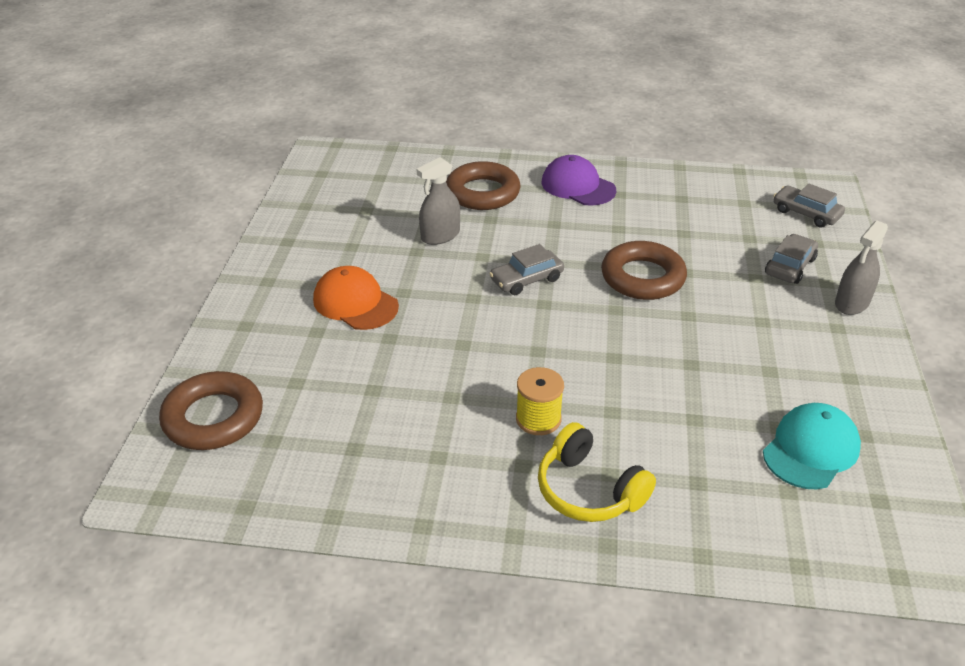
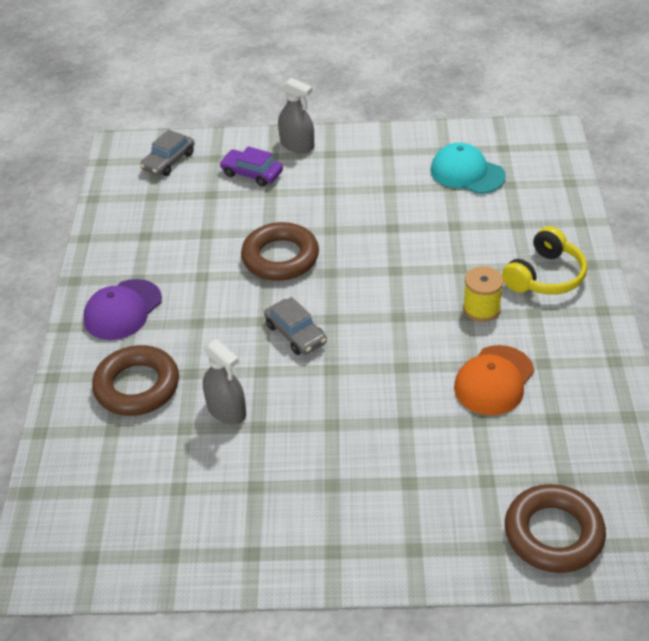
camera: 95 degrees left, 5 degrees up
orange cap [313,266,399,330] -> orange cap moved to [454,345,534,415]
grey car [765,234,818,284] -> purple car [219,146,283,187]

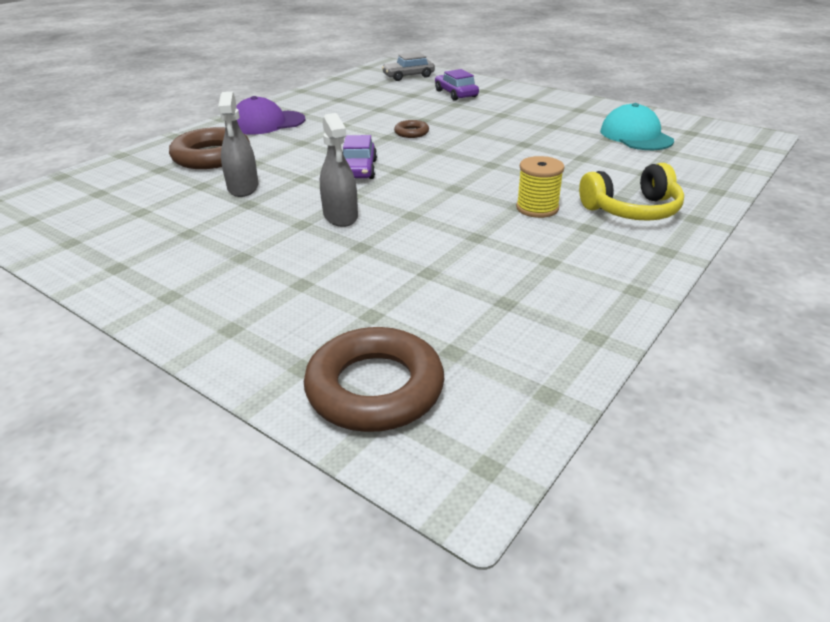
camera: 35 degrees right, 10 degrees down
brown ring [241,222,319,281] -> brown ring [394,120,429,138], size x0.48
grey car [264,297,327,355] -> purple car [343,135,377,179]
grey spray bottle [278,78,314,153] -> grey spray bottle moved to [320,113,358,227]
orange cap [454,345,534,415] -> none

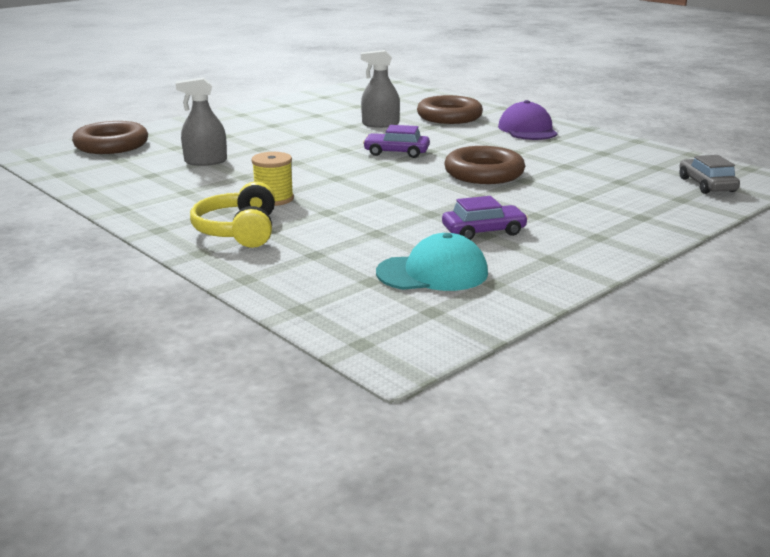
camera: 100 degrees right, 10 degrees down
grey spray bottle [320,113,358,227] -> grey spray bottle moved to [176,77,227,166]
brown ring [394,120,429,138] -> brown ring [444,146,525,184], size x2.09
purple car [435,69,479,101] -> purple car moved to [442,196,528,240]

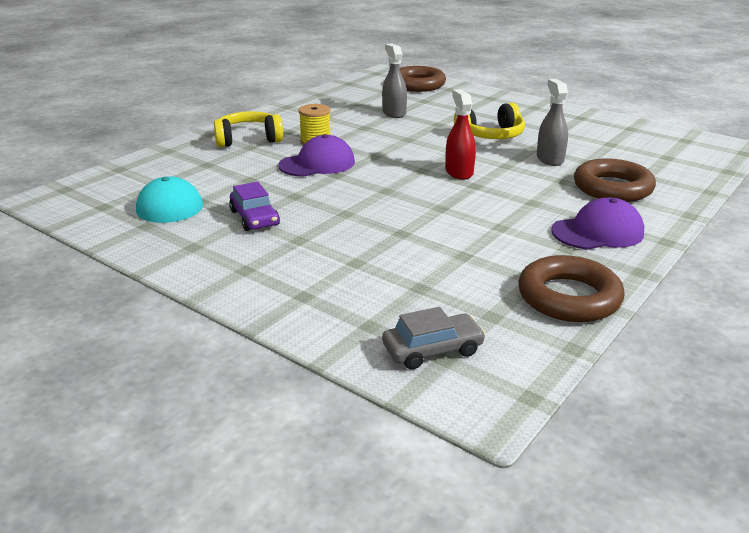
camera: 80 degrees right, 5 degrees up
purple car [363,125,430,158] -> red spray bottle [445,89,476,180]
brown ring [444,146,525,184] -> brown ring moved to [518,255,625,322]
none -> purple cap [278,134,355,177]
none -> yellow headphones [454,103,525,139]

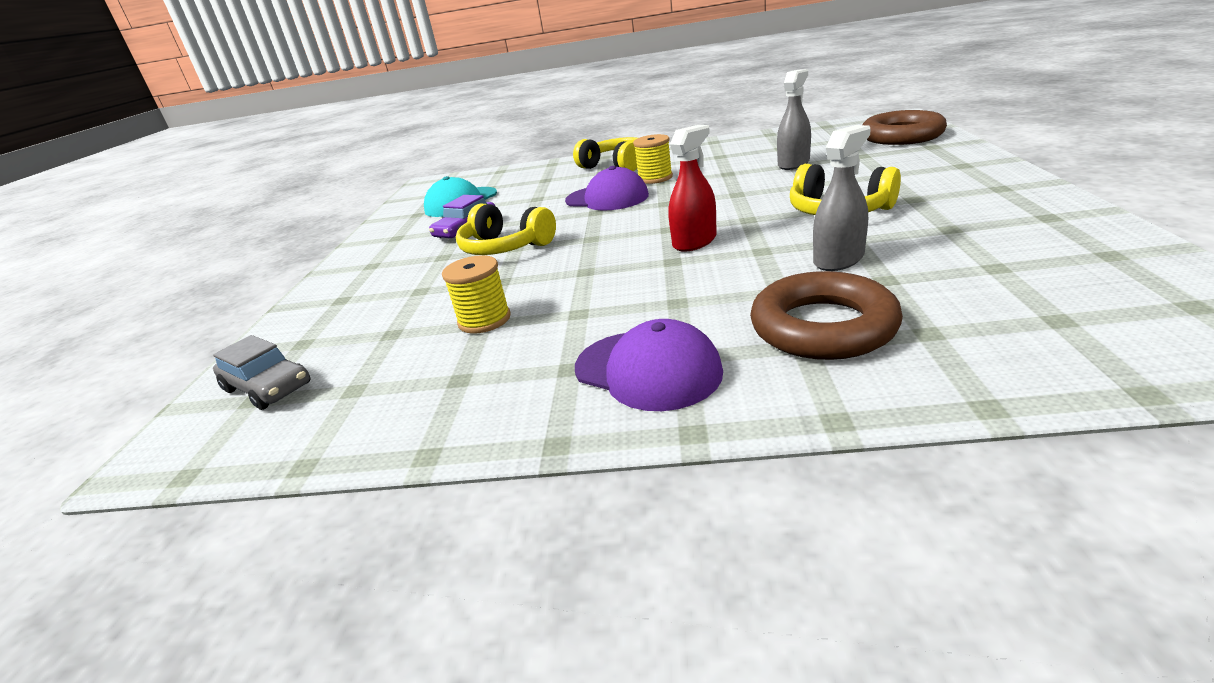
camera: 60 degrees right, 0 degrees up
brown ring [518,255,625,322] -> none
none -> yellow spool [442,255,511,334]
none -> yellow headphones [456,204,556,255]

